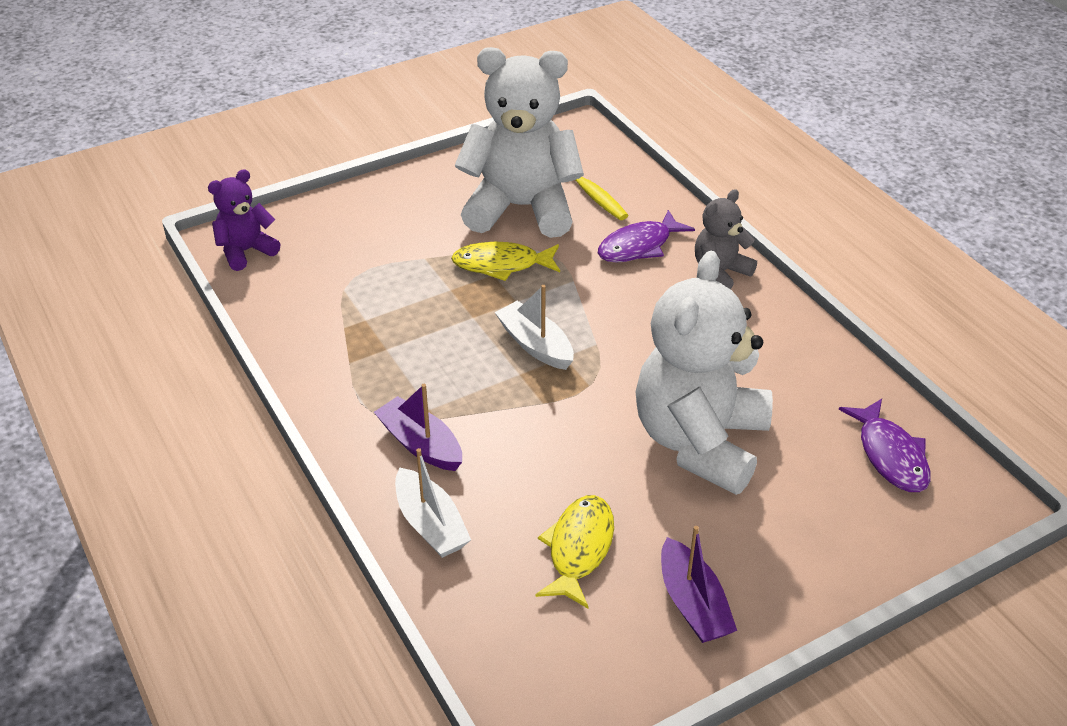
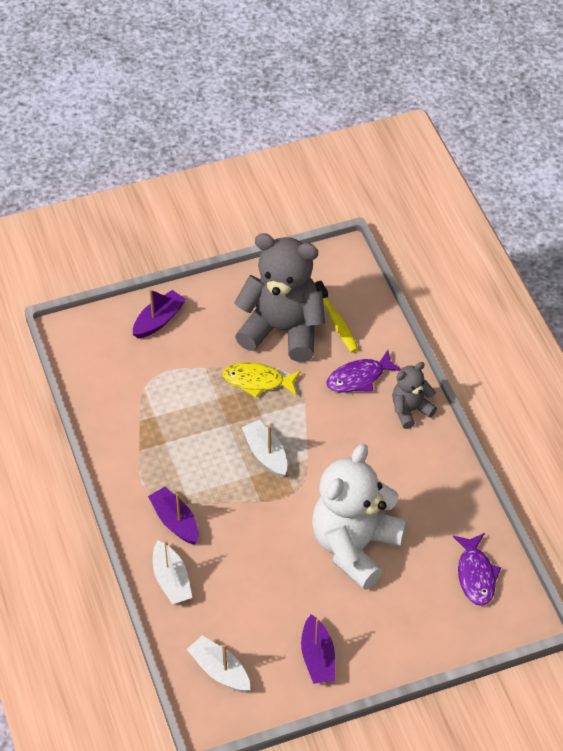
camera: 10 degrees right, 10 degrees up
purple teddy bear [208,169,281,271] -> none
white teddy bear [455,47,584,238] -> grey teddy bear [234,233,325,362]
yellow fish [535,495,614,609] -> none
none -> purple boat [133,289,186,339]
none -> white boat [187,636,251,692]

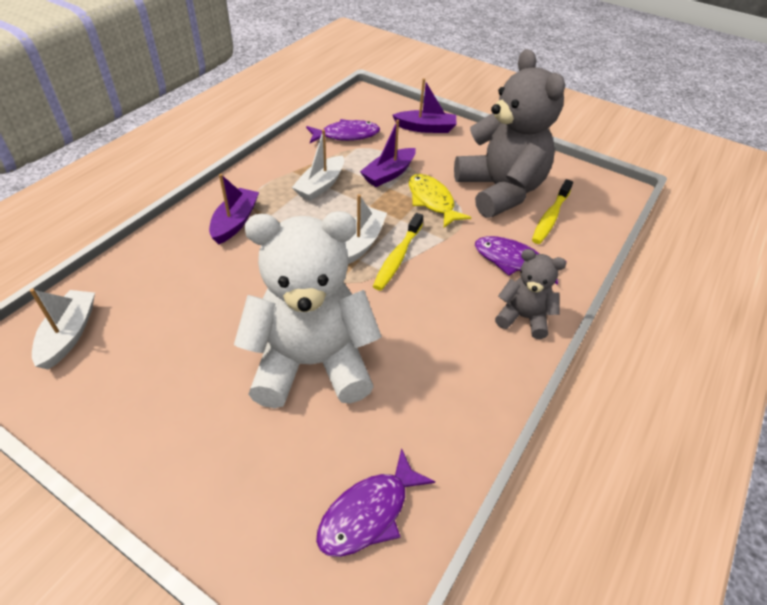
camera: 50 degrees right, 5 degrees down
white boat [153,540,192,604] -> white boat moved to [292,129,344,201]
purple boat [301,614,335,684] -> purple boat moved to [360,120,416,187]
none -> purple fish [306,119,380,143]
none -> yellow toothbrush [373,213,423,291]

